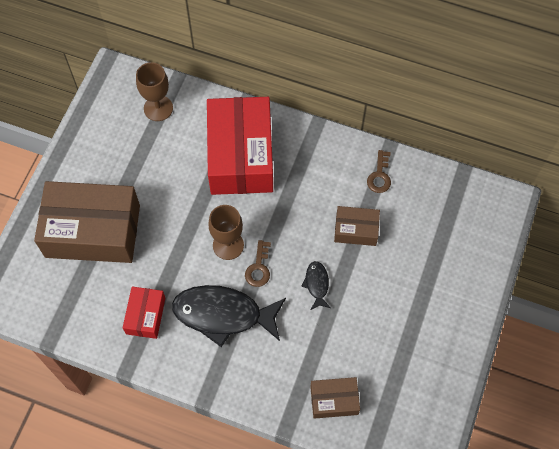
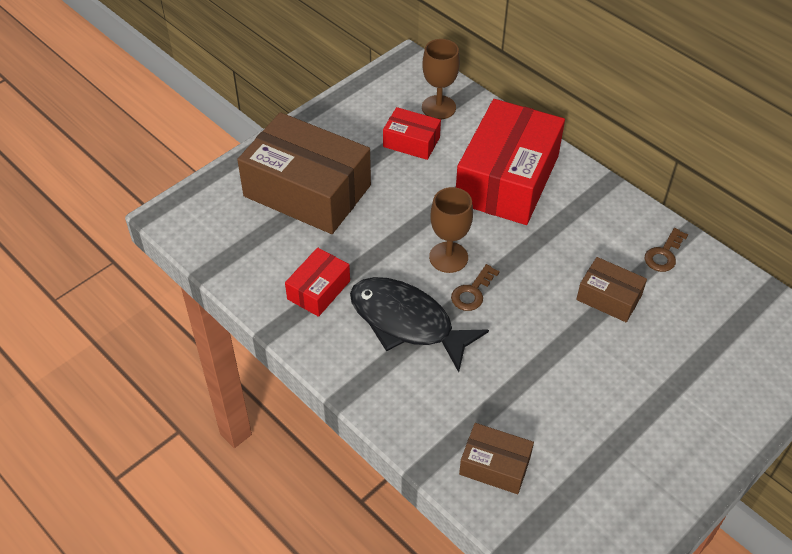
camera: 25 degrees right, 15 degrees down
black fish [301,261,330,310] -> none
none -> red box [383,107,441,160]

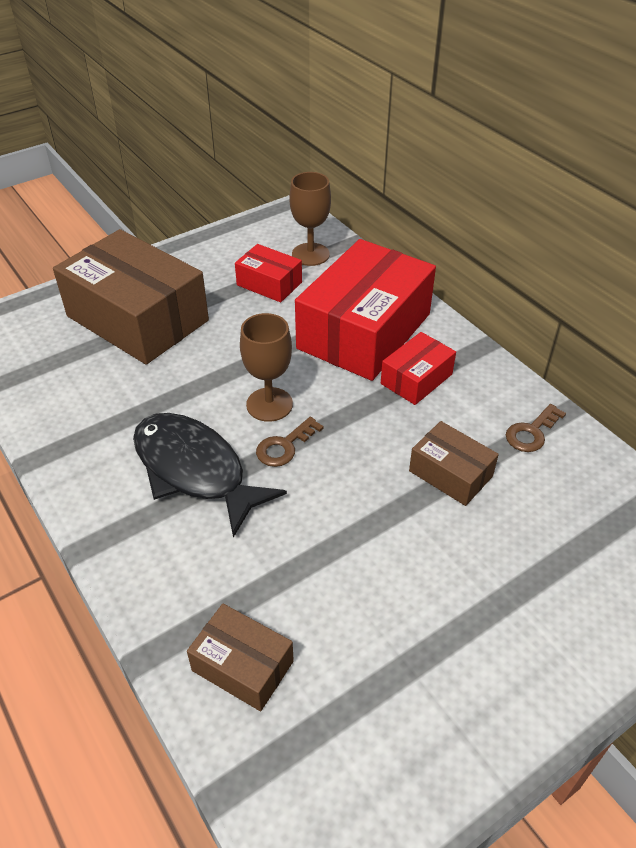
camera: 10 degrees right, 5 degrees down
red box [285,248,350,317] -> red box moved to [381,332,456,405]

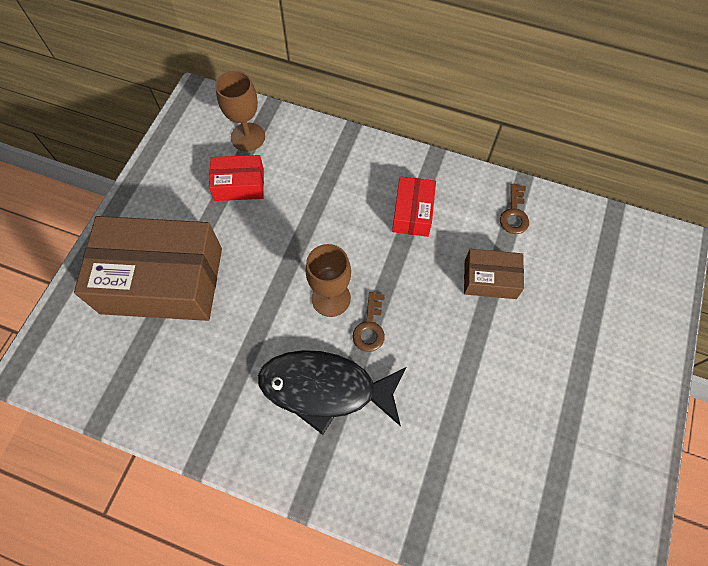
camera: 35 degrees left, 20 degrees up
brown box [187,604,294,711] -> none
red box [295,239,436,381] -> none

